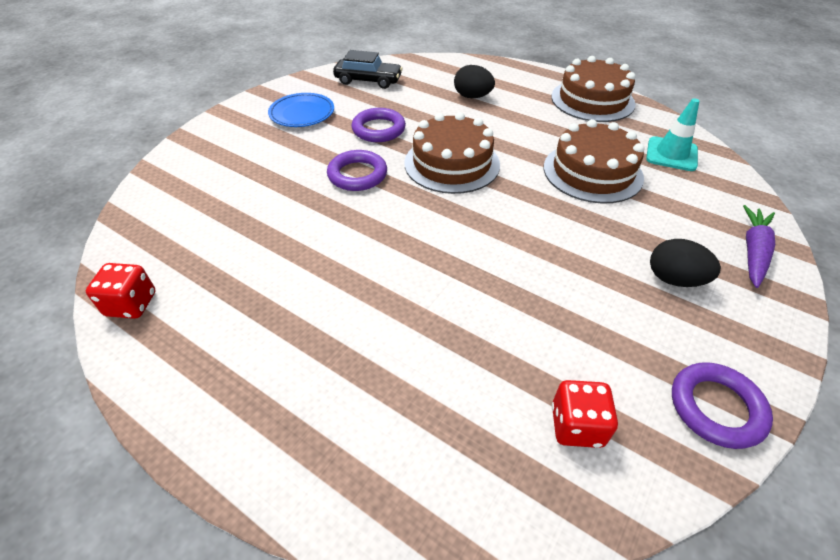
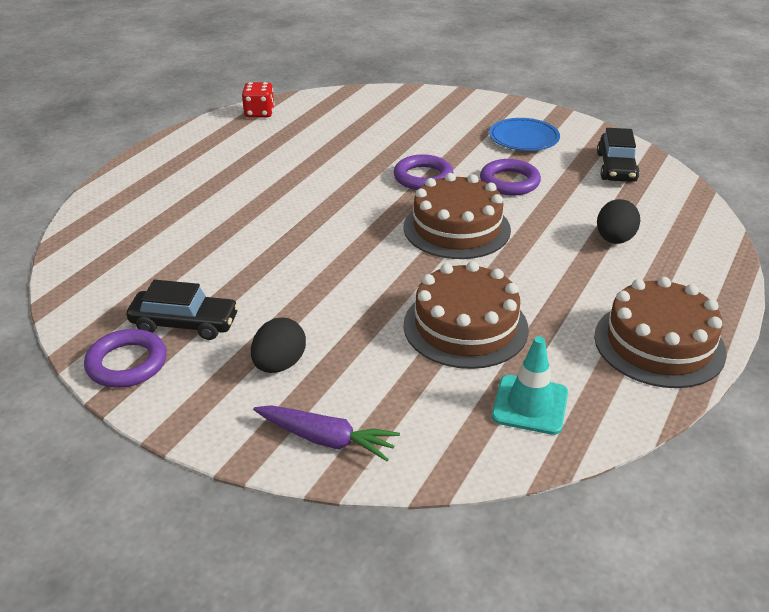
camera: 85 degrees right, 10 degrees down
red dice [552,380,618,448] -> none
none -> black car [127,280,239,340]

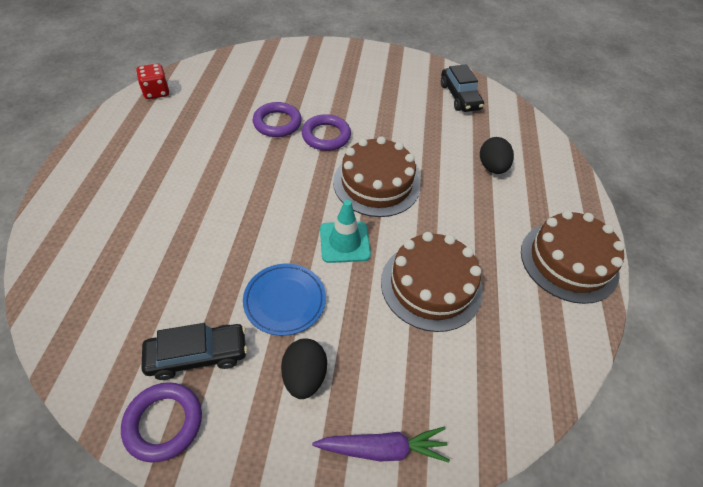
camera: 25 degrees left, 15 degrees up
purple ring [480,159,541,195] -> purple ring moved to [253,102,302,137]
blue plate [489,118,560,151] -> blue plate moved to [243,264,326,336]
turquoise traffic cone [492,336,568,435] -> turquoise traffic cone moved to [320,200,371,263]

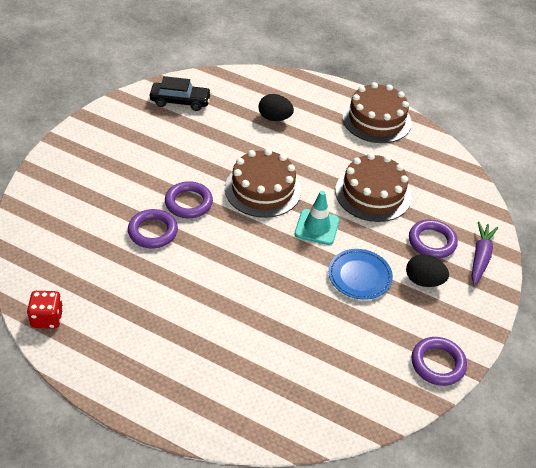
camera: 70 degrees left, 5 degrees down
black car [141,323,248,380] -> none
none -> purple ring [409,220,458,259]

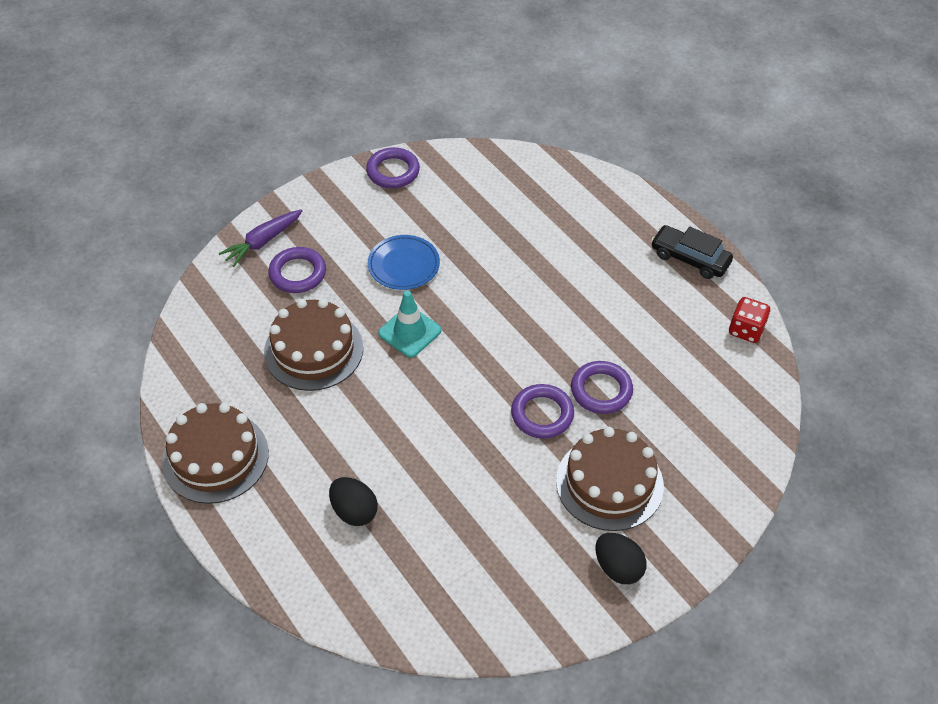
camera: 150 degrees left, 5 degrees up
black car [150,76,212,111] -> black car moved to [651,225,733,279]
brown cake [225,149,301,218] -> brown cake moved to [556,427,664,531]
black egg [406,254,449,287] -> black egg moved to [595,533,646,584]

